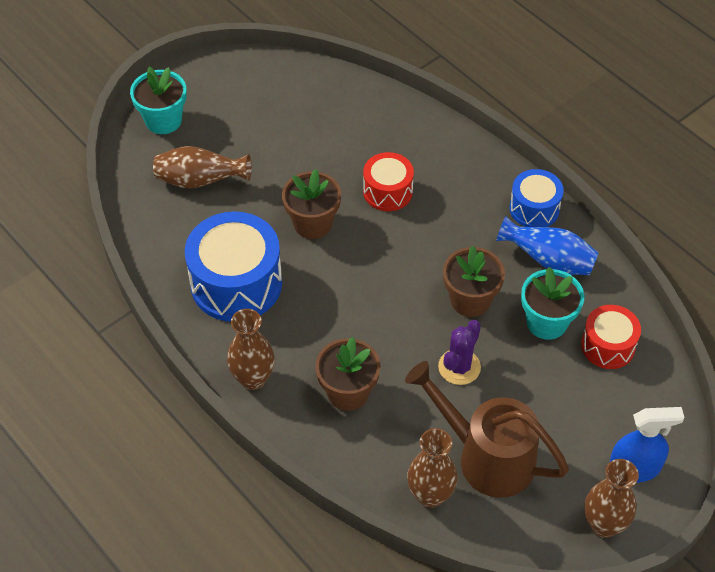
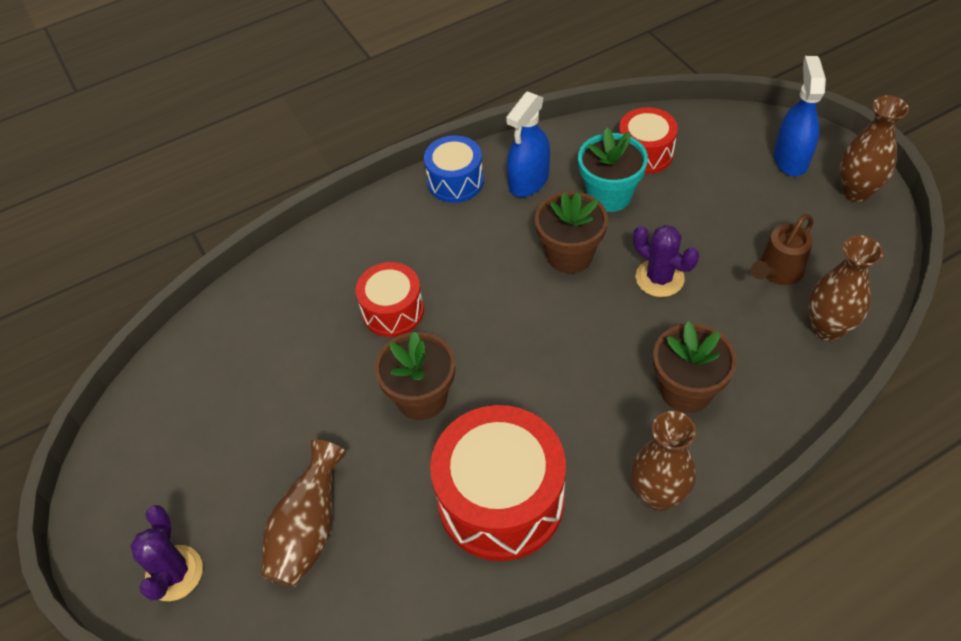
camera: 75 degrees left, 0 degrees up
turquoise flower pot [130,67,187,134] -> purple cactus [130,505,203,601]
blue drum [185,211,282,322] -> red drum [430,405,566,561]
brown watering can [405,361,569,498] -> brown watering can [751,214,813,285], size x0.54
blue vase [496,216,599,275] -> blue spray bottle [506,91,550,197]

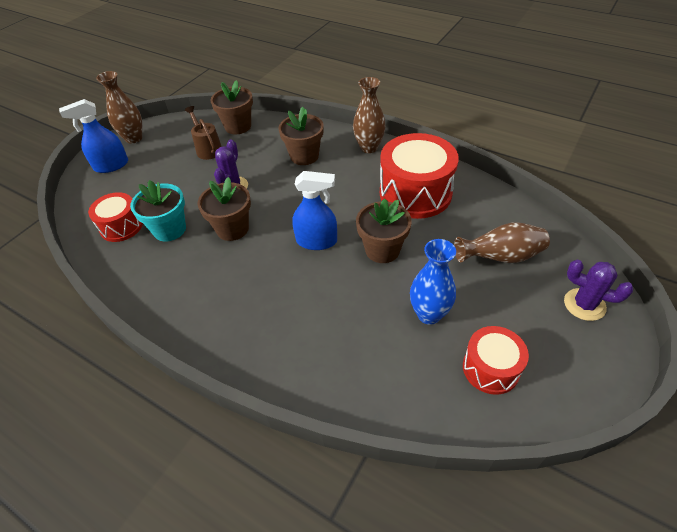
camera: 120 degrees left, 5 degrees down
purple cactus [130,505,203,601] -> purple cactus turned 60 degrees clockwise [564,260,633,321]
red drum [356,262,424,337] -> red drum moved to [463,326,529,395]
blue drum [424,135,484,203] -> none
blue spray bottle [506,91,550,197] -> blue spray bottle moved to [293,171,337,250]
brown watering can [751,214,813,285] -> brown watering can turned 135 degrees counterclockwise [185,106,222,160]
brown vase [808,235,883,341] -> brown flower pot [211,80,253,134]
none -> blue vase [410,239,456,325]

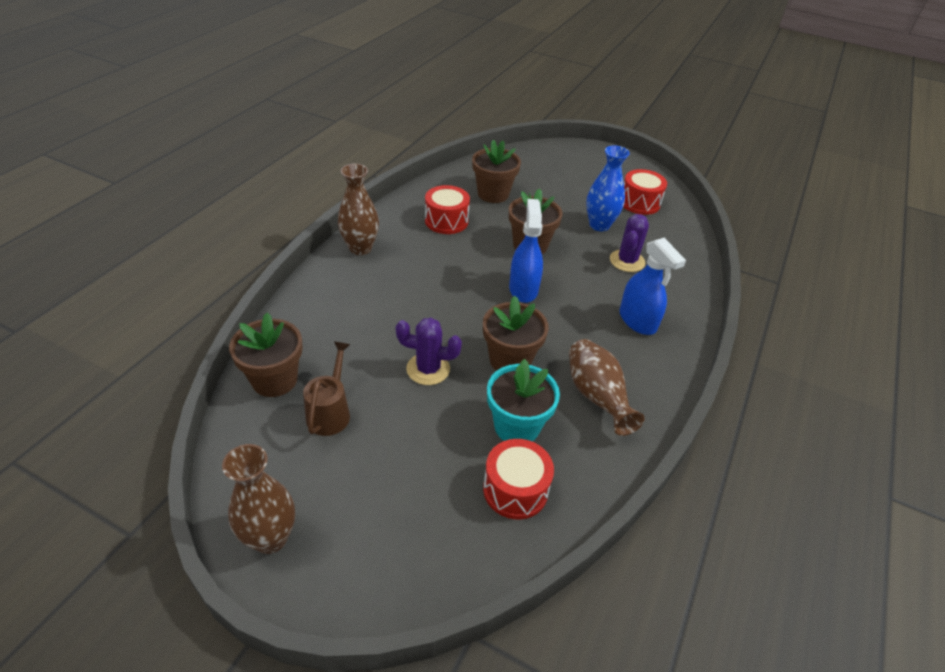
camera: 100 degrees left, 5 degrees down
blue spray bottle [59,99,128,173] -> blue spray bottle moved to [619,238,686,335]
brown watering can [185,106,222,160] -> brown watering can turned 135 degrees clockwise [303,341,350,436]
brown flower pot [278,107,324,165] -> brown flower pot moved to [472,140,521,203]
red drum [380,133,459,219] -> red drum [425,185,470,234], size x0.57
brown vase [454,223,550,263] -> brown vase moved to [569,339,645,436]
purple cactus [564,260,633,321] -> purple cactus moved to [610,214,649,272]

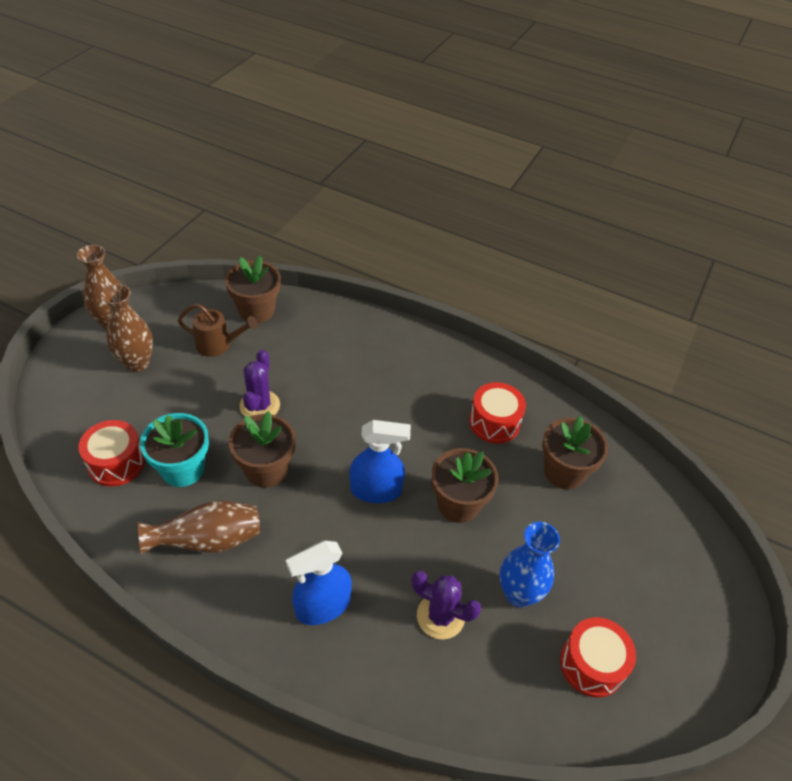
camera: 90 degrees right, 5 degrees up
brown vase [338,164,379,255] -> brown vase moved to [101,284,153,372]

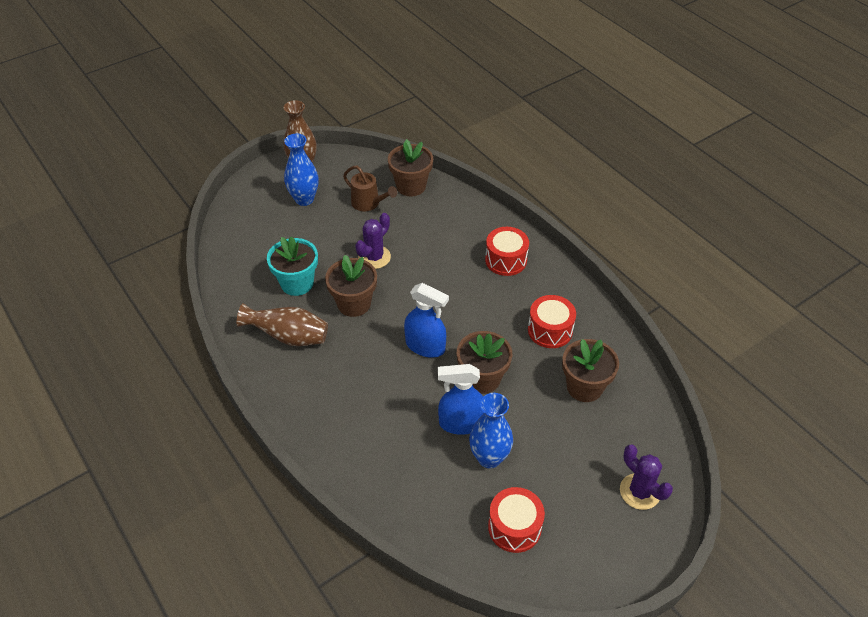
camera: 30 degrees right, 0 degrees up
red drum [78,420,145,486] -> red drum moved to [485,227,529,276]
brown vase [101,284,153,372] -> blue vase [284,133,319,206]
blue spray bottle [286,540,352,625] -> blue spray bottle moved to [438,364,484,435]
purple cactus [412,571,481,639] -> purple cactus moved to [620,445,673,510]

